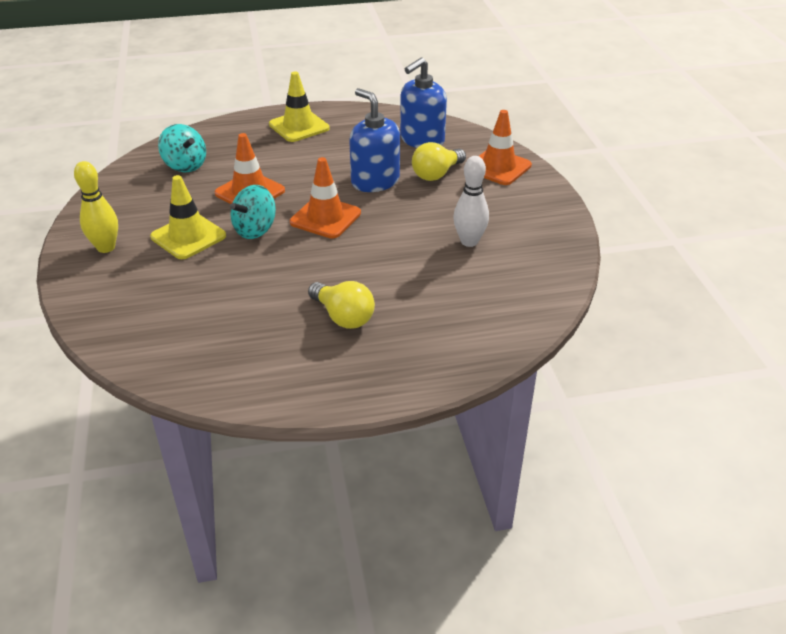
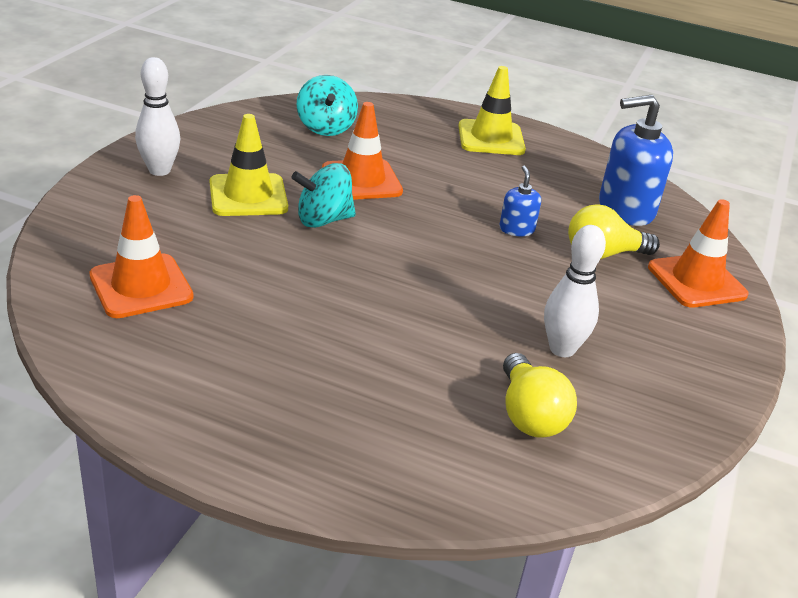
camera: 30 degrees right, 5 degrees down
yellow bowling pin [74,161,118,253] -> white bowling pin [135,57,181,176]
orange traffic cone [290,157,361,239] -> orange traffic cone moved to [89,195,193,318]
yellow light bulb [308,281,375,329] -> yellow light bulb moved to [503,353,577,438]
blue soap dispenser [349,88,400,192] -> blue soap dispenser [499,166,541,236], size x0.50

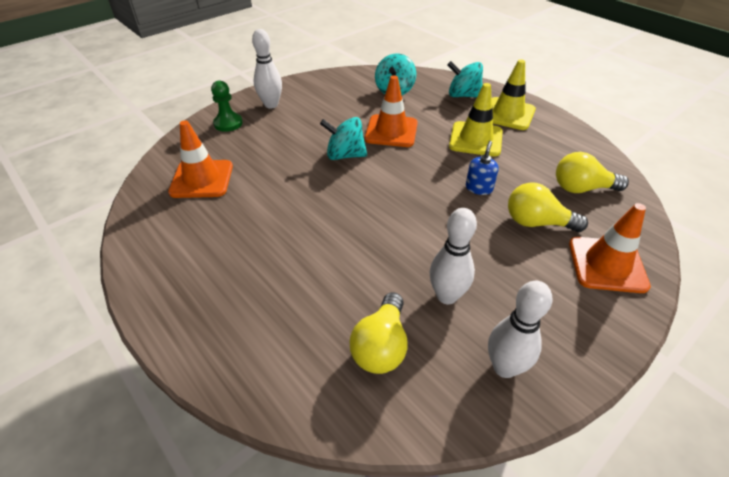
camera: 30 degrees right, 10 degrees up
yellow traffic cone [210,114,288,216] -> yellow traffic cone moved to [449,83,503,157]
blue soap dispenser [599,95,673,226] -> yellow light bulb [556,152,629,193]
none -> green pawn [211,81,243,132]
none -> turquoise spinning top [447,61,483,98]
none -> white bowling pin [488,281,552,378]

